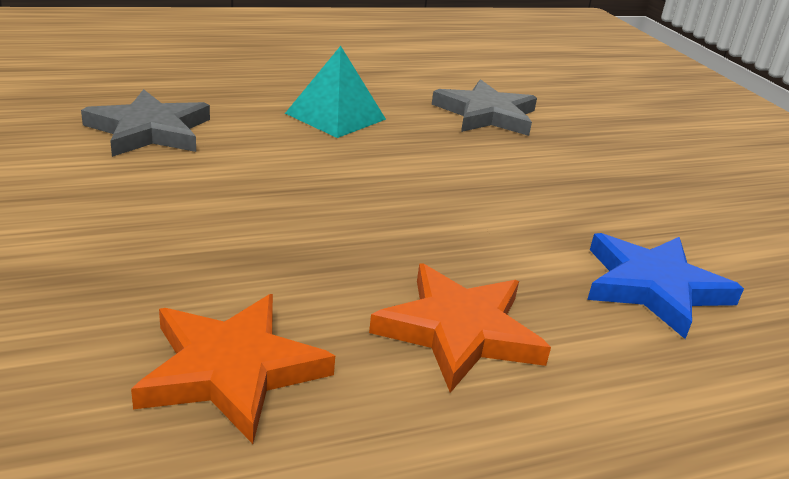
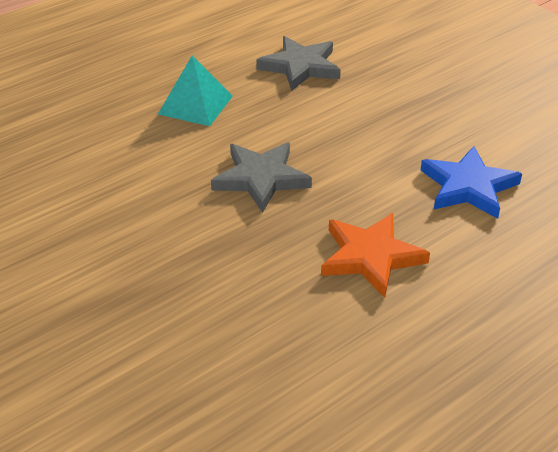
camera: 15 degrees left, 10 degrees up
grey star [81,89,210,157] -> grey star moved to [211,142,312,213]
orange star [131,294,335,444] -> none

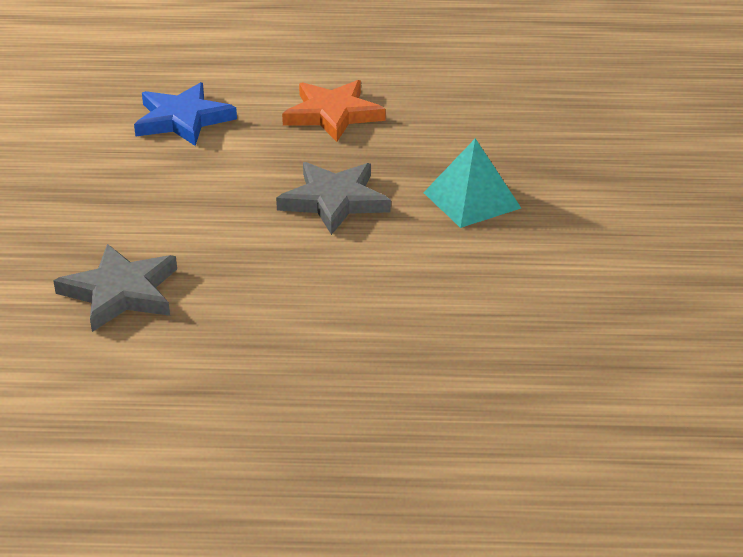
camera: 140 degrees left, 5 degrees down
turquoise pyramid [158,55,233,126] -> turquoise pyramid moved to [423,138,521,228]

